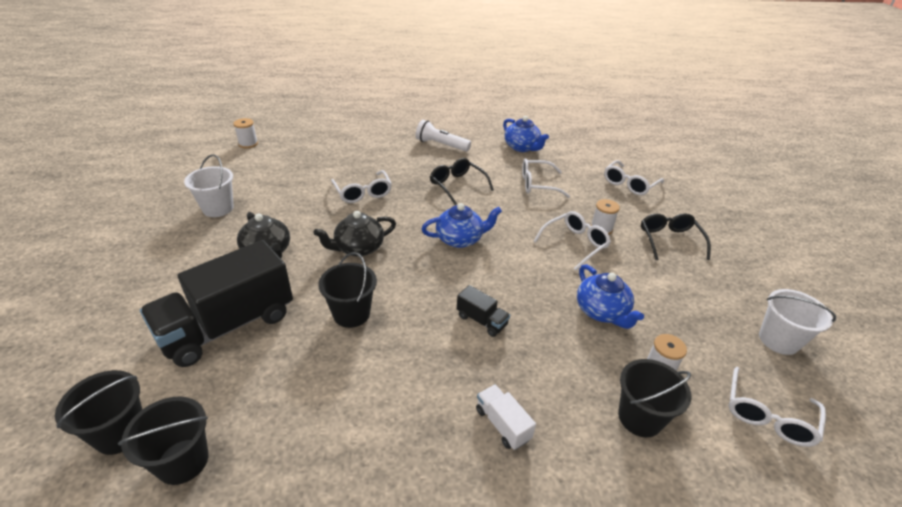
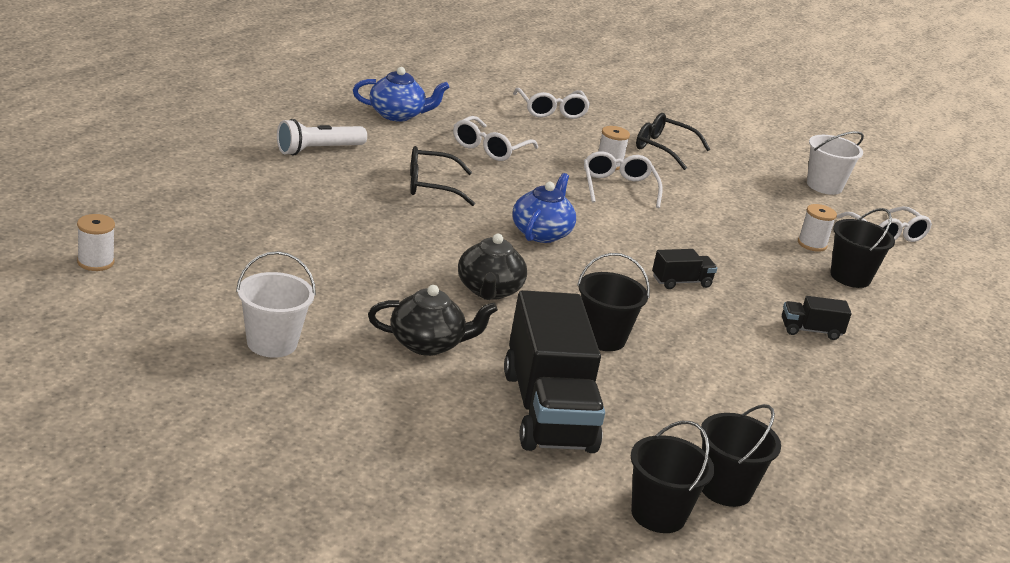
camera: 60 degrees left, 10 degrees down
white glasses [331,170,392,203] -> none
white truck [476,384,536,450] -> black truck [782,296,852,340]
blue teapot [577,264,644,329] -> none

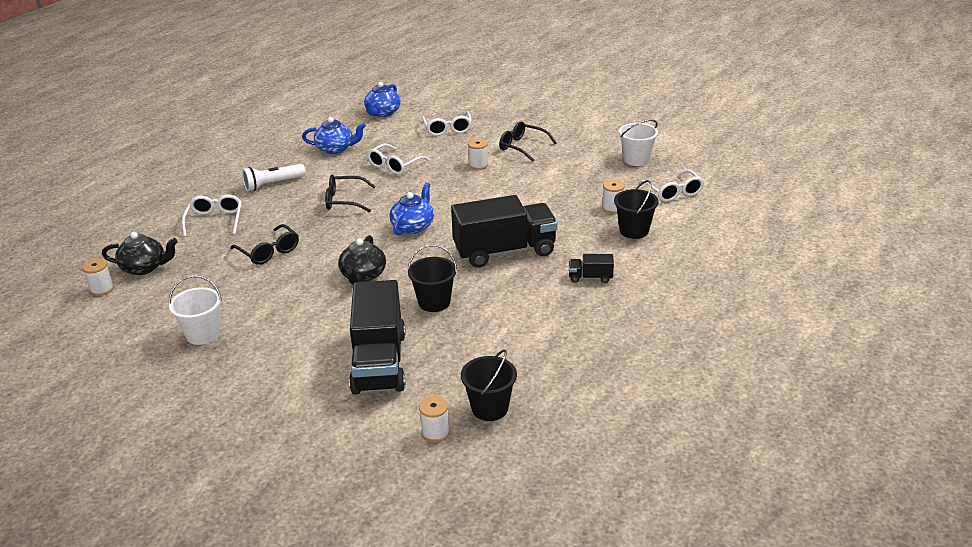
camera: 10 degrees right, 5 degrees up
black teapot [368,285,498,356] -> black teapot moved to [102,232,178,275]
white glasses [584,151,663,208] -> white glasses moved to [182,194,242,237]
black bucket [631,421,715,533] -> white spool [419,396,450,443]
black truck [652,249,717,289] -> black truck [451,195,558,268], size x2.35
none -> black glasses [230,224,299,265]
none -> blue teapot [364,82,400,117]

